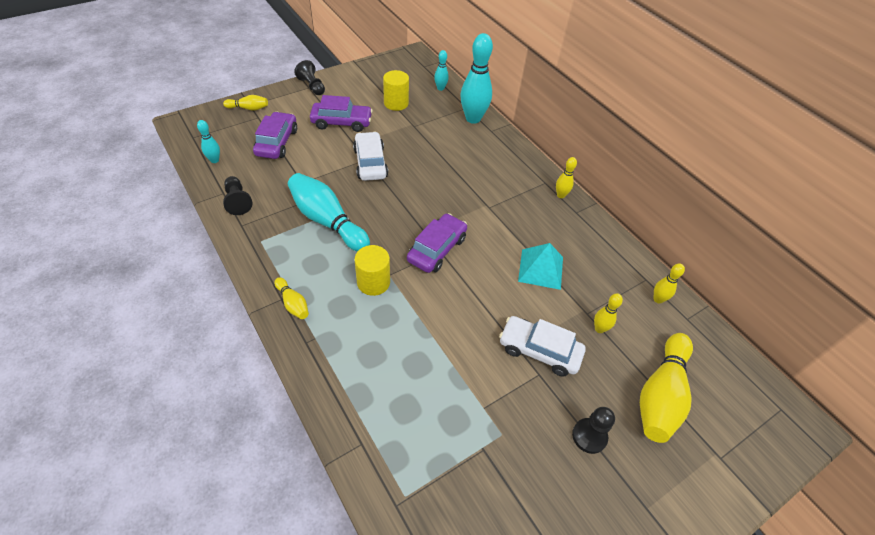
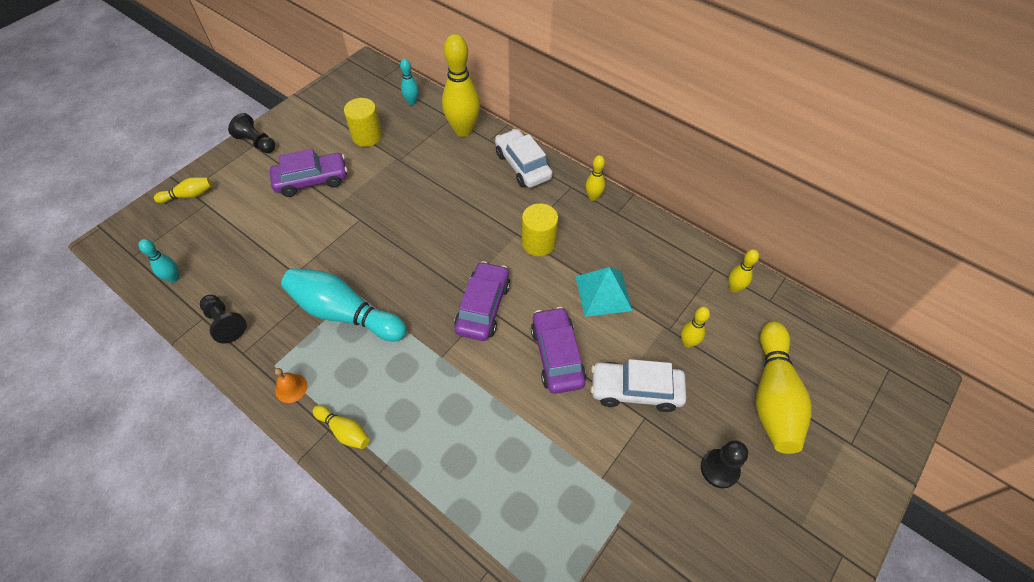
camera: 15 degrees left, 5 degrees up
purple car [253,112,297,159] -> purple car moved to [531,307,586,394]
white car [353,132,388,181] -> white car moved to [495,129,553,188]
yellow cylinder [354,245,390,296] -> yellow cylinder moved to [522,203,558,256]
turquoise bowling pin [461,33,493,124] -> yellow bowling pin [442,34,480,137]
none -> orange bell [275,368,307,403]

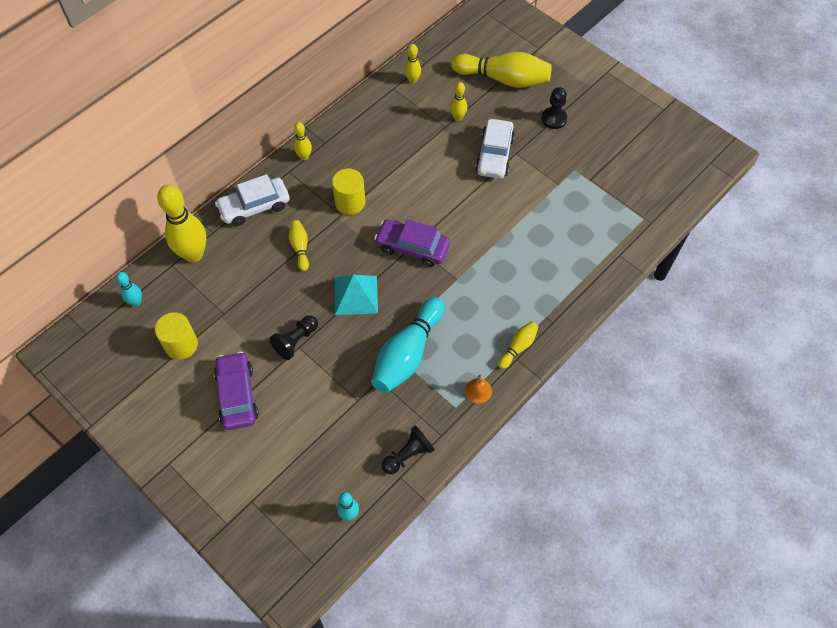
camera: 85 degrees left, 5 degrees up
yellow bowling pin [154,177,212,203] -> yellow bowling pin moved to [289,220,309,271]
black pawn [228,113,275,153] -> black pawn moved to [270,315,318,360]
purple car [531,307,586,394] -> none
turquoise pyramid [575,267,633,317] -> turquoise pyramid moved to [335,275,378,315]

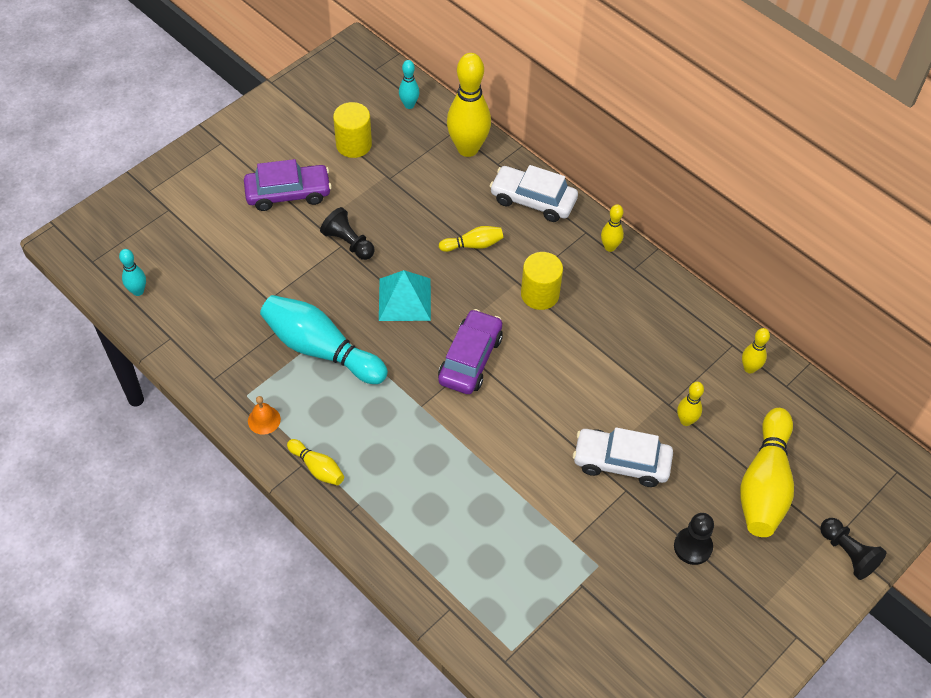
camera: 90 degrees right, 5 degrees down
white car [215,174,290,226] -> white car turned 45 degrees counterclockwise [490,165,578,222]
black pawn [382,425,435,474] -> black pawn moved to [820,518,886,580]

